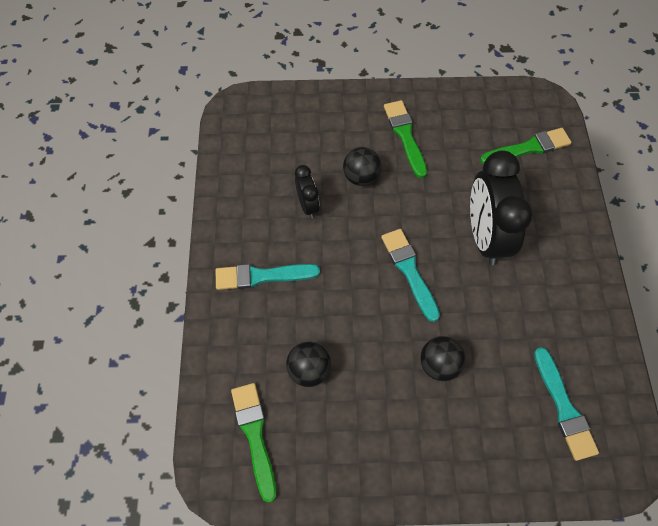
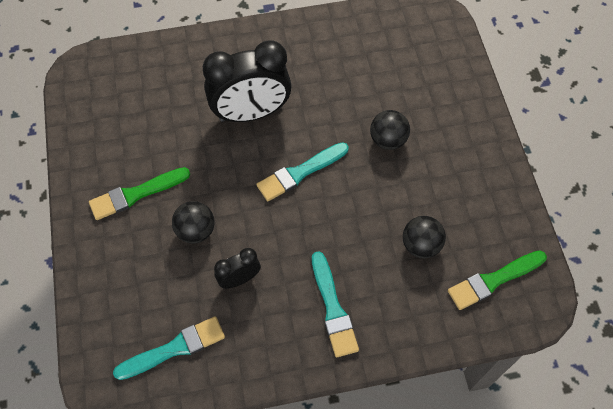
camera: 100 degrees left, 0 degrees up
green brush [480,128,572,164] -> none
turquoise brush [534,347,599,461] -> turquoise brush moved to [113,316,225,380]

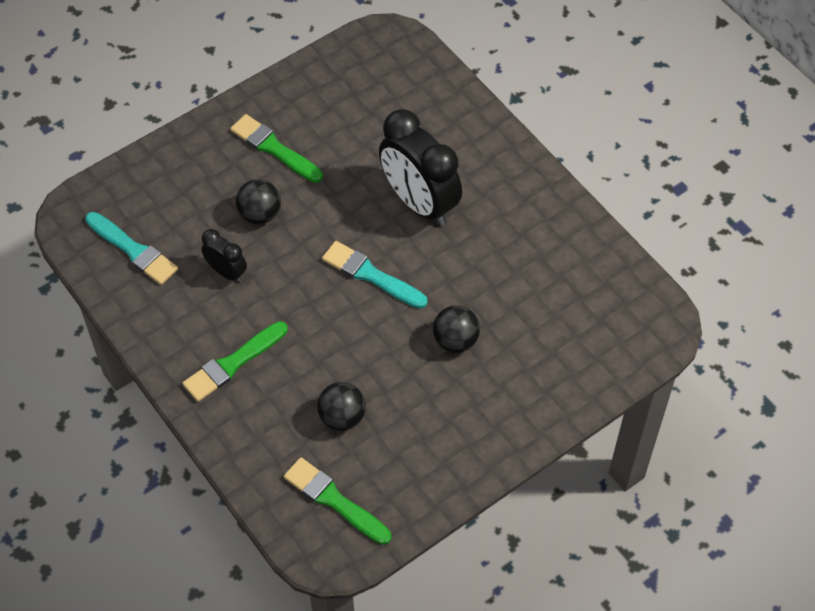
camera: 65 degrees right, 5 degrees down
turquoise brush [312,251,359,357] -> green brush [183,321,288,402]

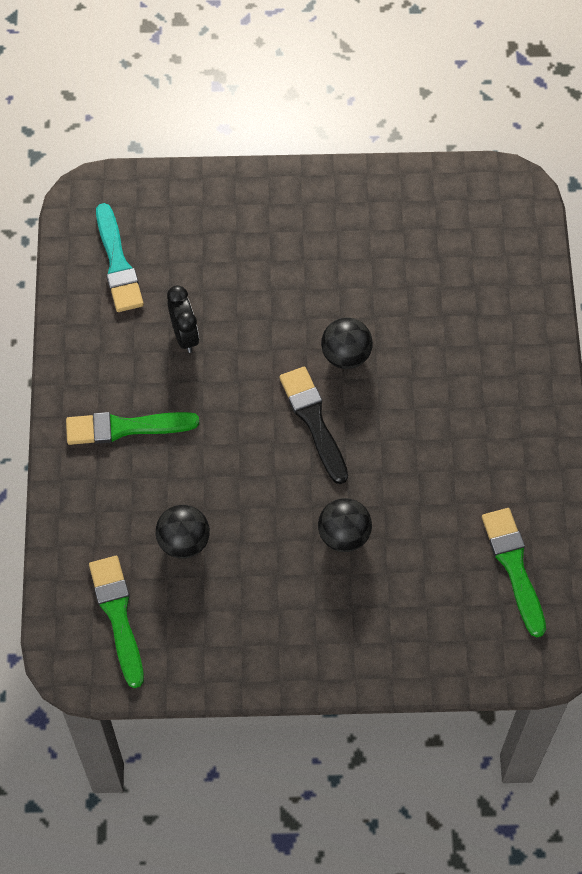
camera: 35 degrees right, 5 degrees up
green brush [230,114,323,183] -> green brush moved to [482,508,546,637]
black ball [236,179,281,224] -> black ball moved to [321,318,373,369]
turquoise brush [322,241,428,309] -> black brush [279,367,348,484]
black clock [379,109,462,226] -> none

